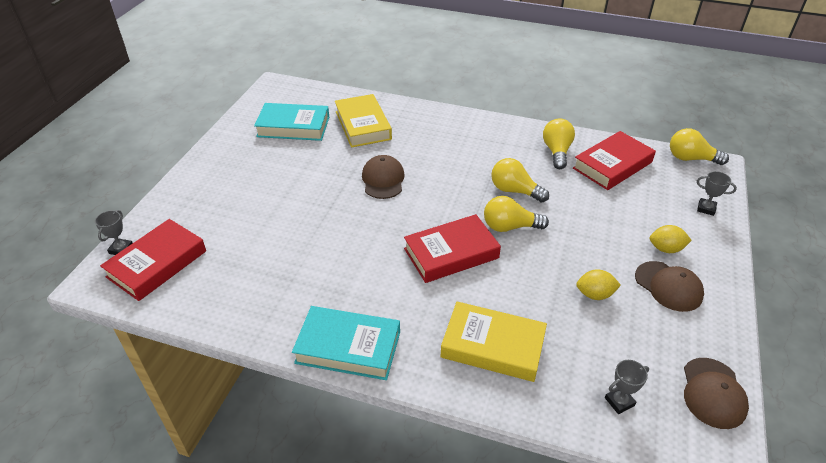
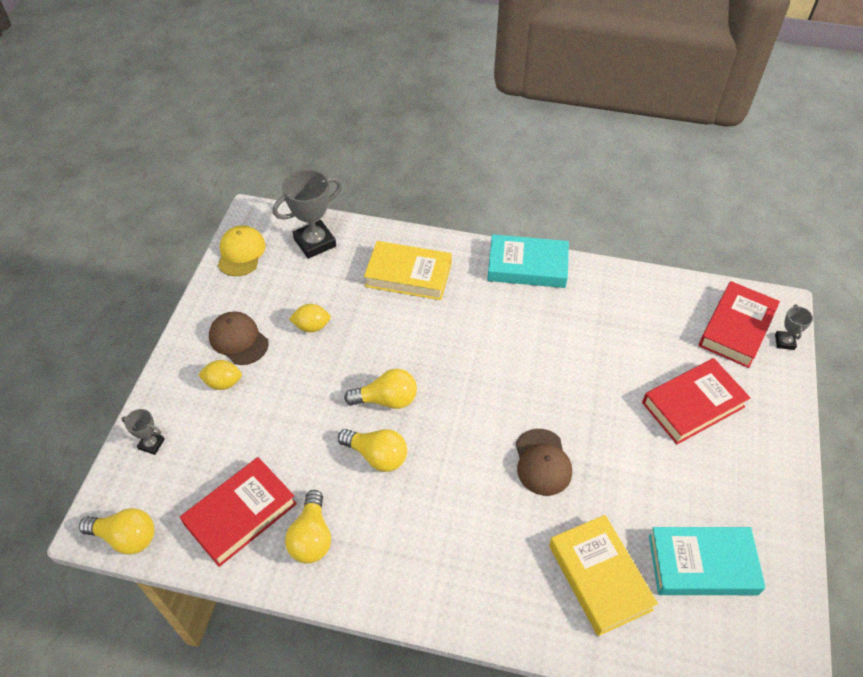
camera: 175 degrees right, 10 degrees up
red book [404,214,501,283] -> red book moved to [642,358,751,444]
grey trophy [605,360,649,414] -> grey trophy [273,169,342,259], size x2.00
brown cap [684,358,749,429] -> yellow cap [218,225,266,276]

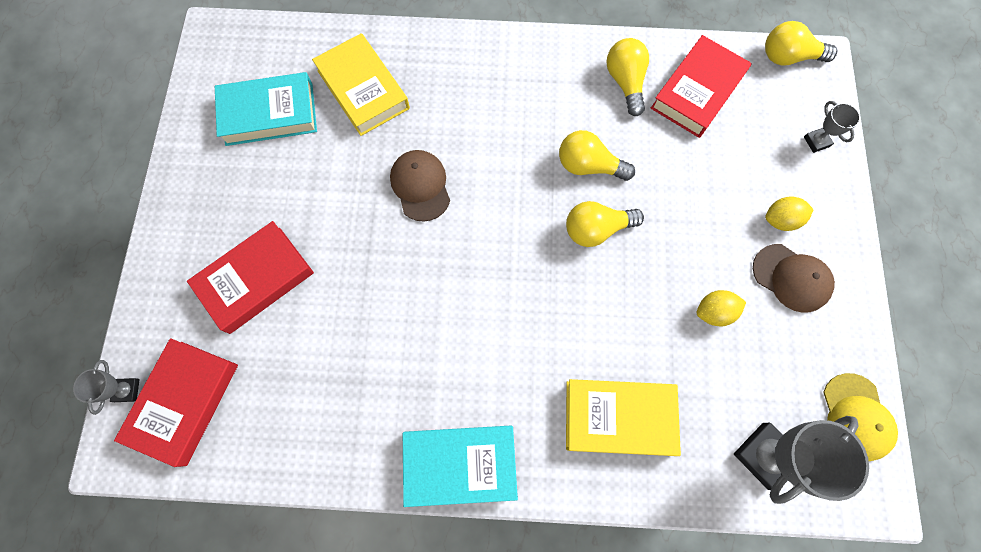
camera: 170 degrees right, 20 degrees up
grey trophy [121,409,165,455] -> grey trophy turned 60 degrees clockwise [804,101,860,153]

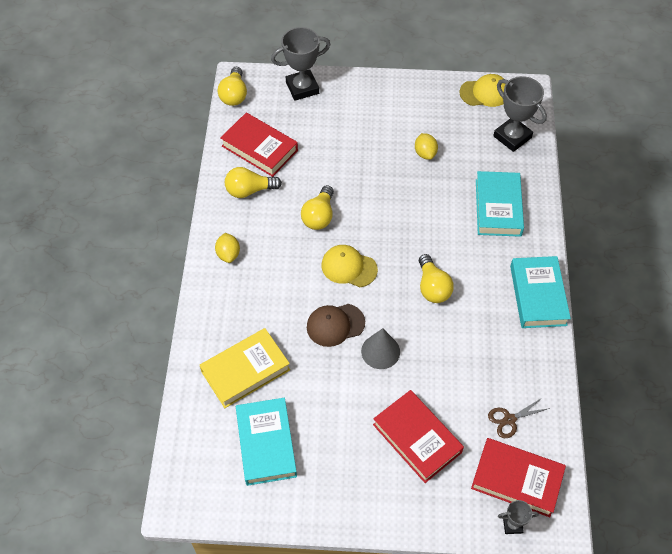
camera: 90 degrees left, 15 degrees down
yellow light bulb [566,201,644,247] -> yellow light bulb moved to [419,254,454,303]
yellow book [566,379,681,456] -> turquoise book [476,171,524,237]
brown cap [753,244,835,313] -> none
yellow lemon [765,196,814,231] -> yellow lemon moved to [215,233,240,263]
grey trophy [804,101,860,153] -> grey trophy [271,27,331,101], size x2.00
none -> yellow cap [322,245,378,287]
none -> grey cone [361,328,400,369]
none -> brown scissors [488,397,550,438]

